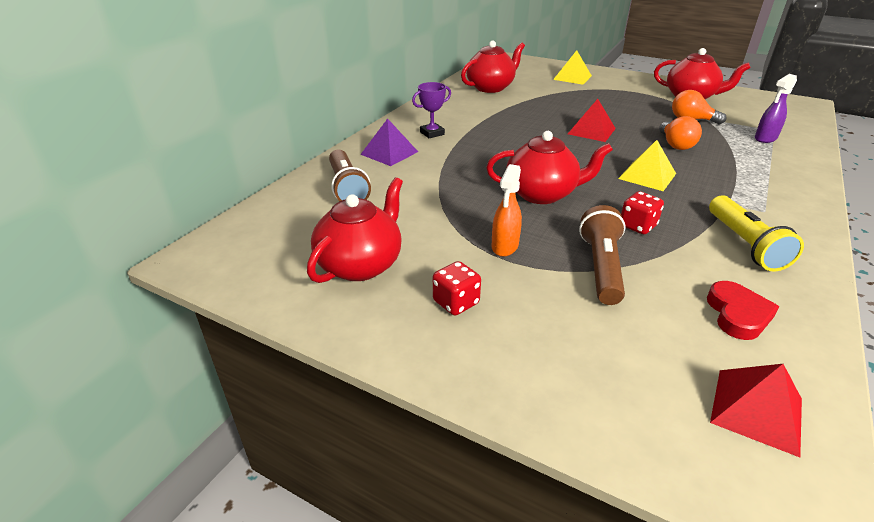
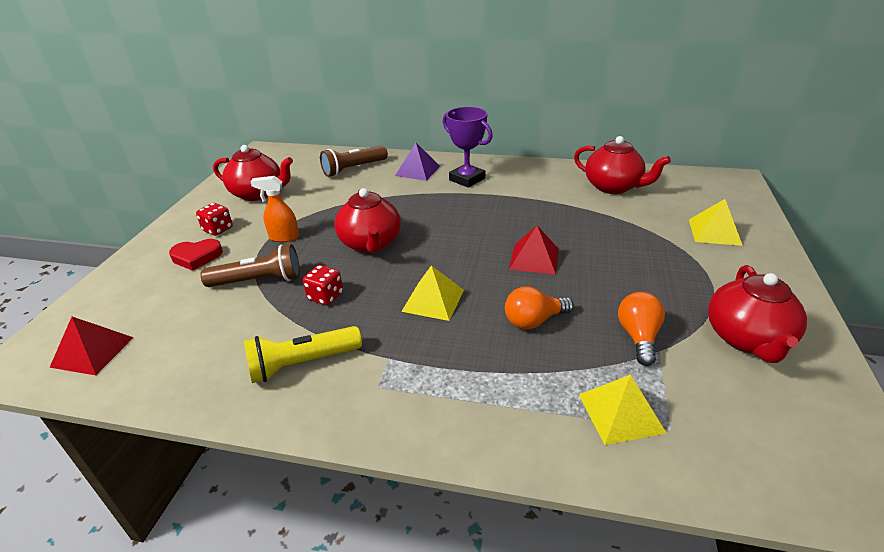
camera: 75 degrees right, 0 degrees up
purple trophy [412,82,451,138] -> purple trophy [443,107,493,188], size x1.53
red heart [707,281,779,340] -> red heart moved to [169,239,223,271]
purple spray bottle [755,74,797,143] -> yellow pyramid [579,375,666,445]

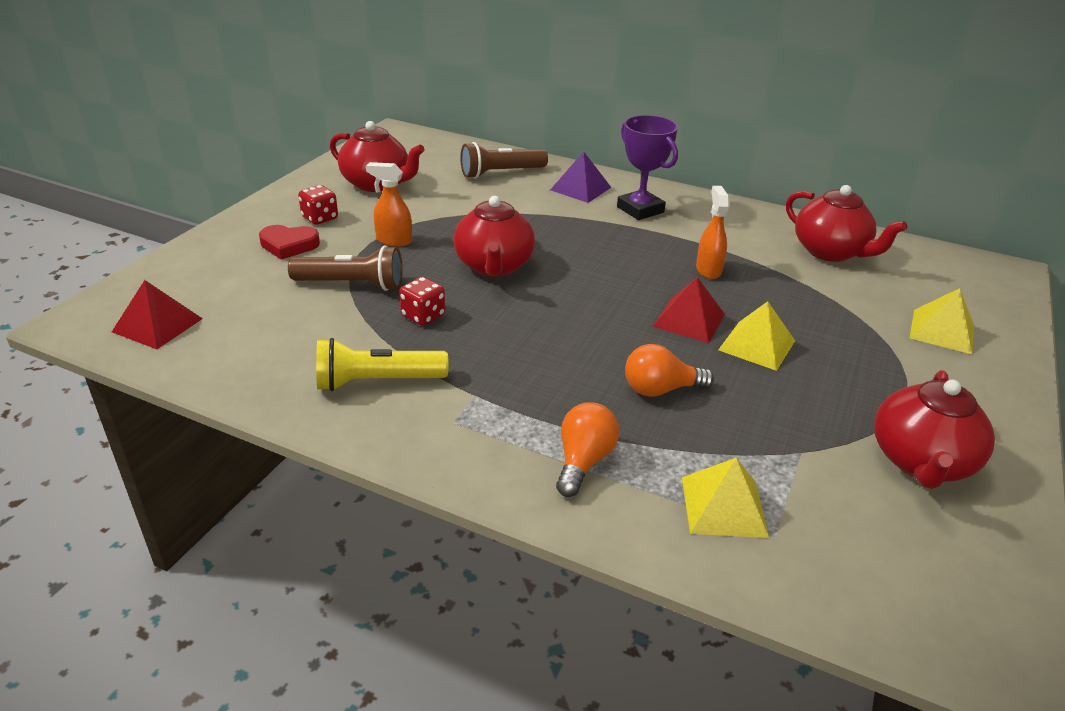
camera: 10 degrees right, 0 degrees up
yellow pyramid [401,265,464,321] -> yellow pyramid moved to [718,301,795,371]
orange light bulb [618,292,665,366] -> orange light bulb moved to [556,402,619,497]
none -> orange spray bottle [696,186,730,279]

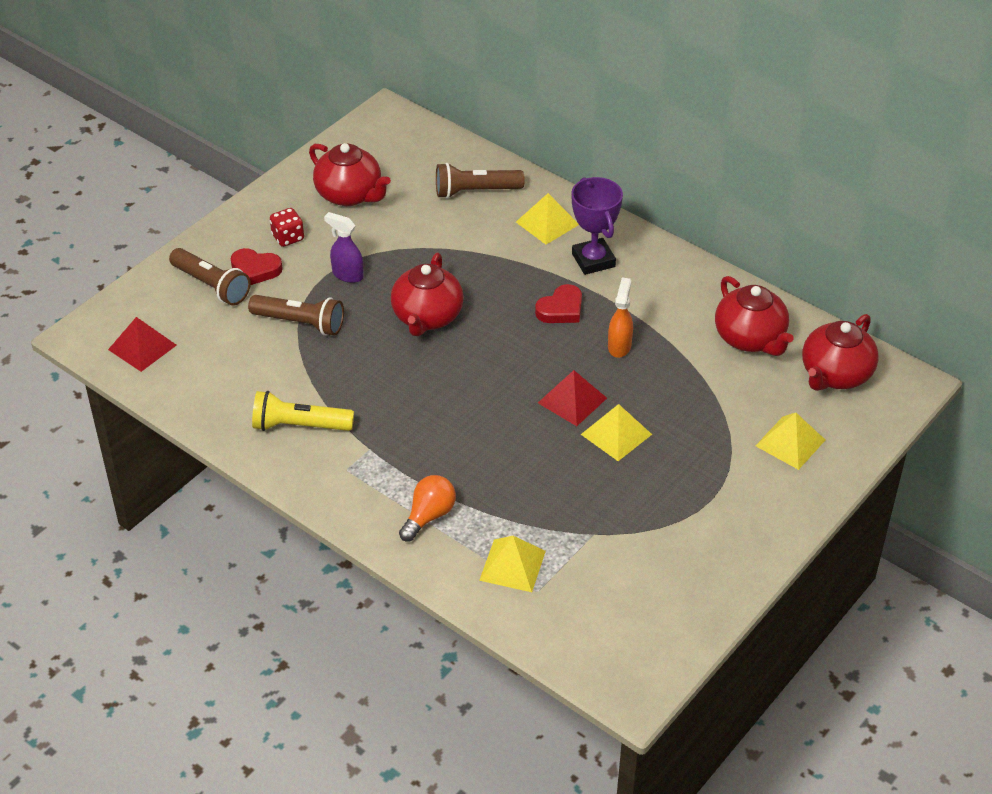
camera: 15 degrees right, 10 degrees up
orange spray bottle [366,162,412,247] -> purple spray bottle [324,212,364,283]
red dice [399,277,445,326] -> none
purple pyramid [550,152,612,203] -> yellow pyramid [516,193,579,244]
orange light bulb [625,344,714,397] -> none
red teapot [874,370,995,489] -> red teapot moved to [802,314,879,391]
none -> brown flashlight [169,248,251,306]
none -> red heart [535,284,582,323]

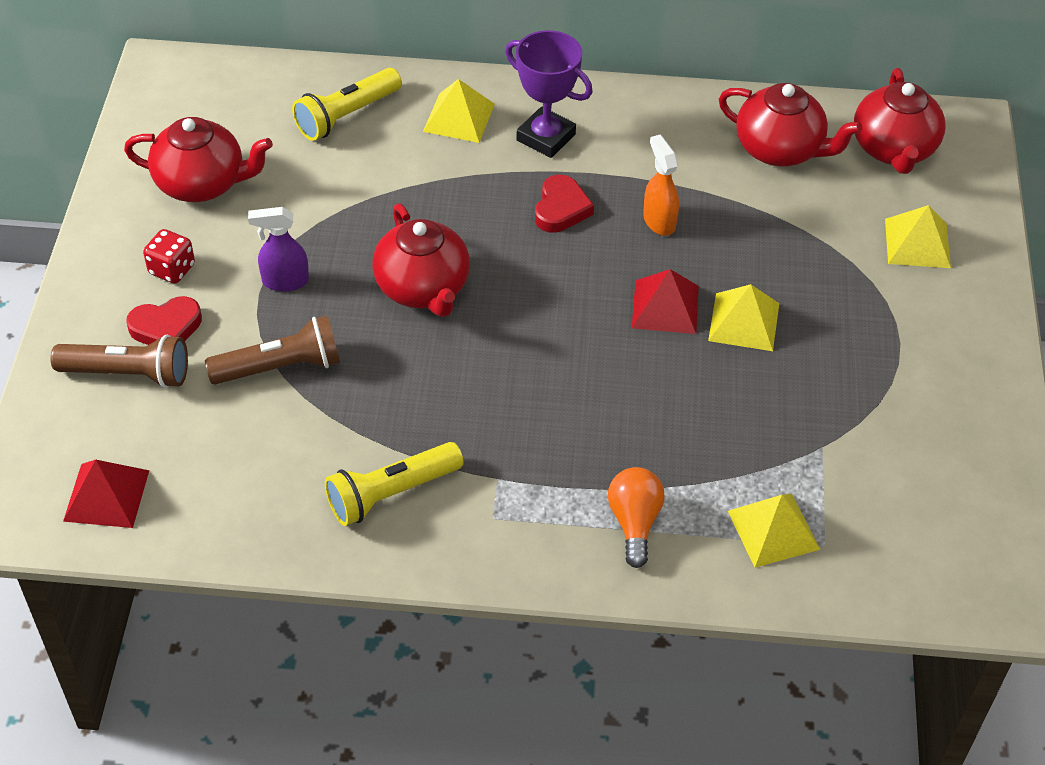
camera: 35 degrees left, 5 degrees up
brown flashlight [436,163,525,199] -> yellow flashlight [292,68,402,141]

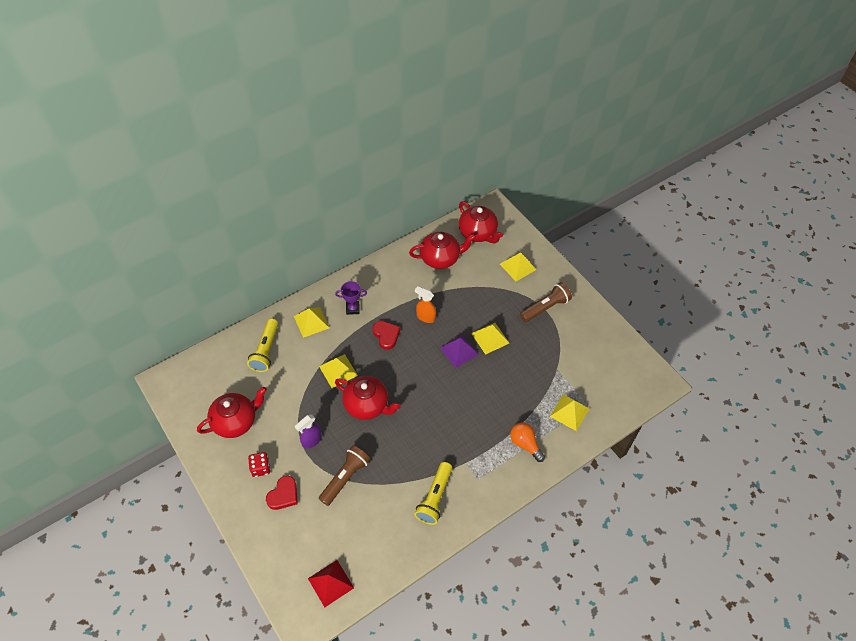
camera: 40 degrees left, 5 degrees up
brown flashlight [51,335,188,388] -> brown flashlight moved to [520,282,572,322]
purple trophy [505,30,593,158] -> purple trophy [335,281,367,315], size x0.65
red pyramid [632,269,699,334] -> purple pyramid [440,335,479,368]
none -> yellow pyramid [319,354,358,388]

